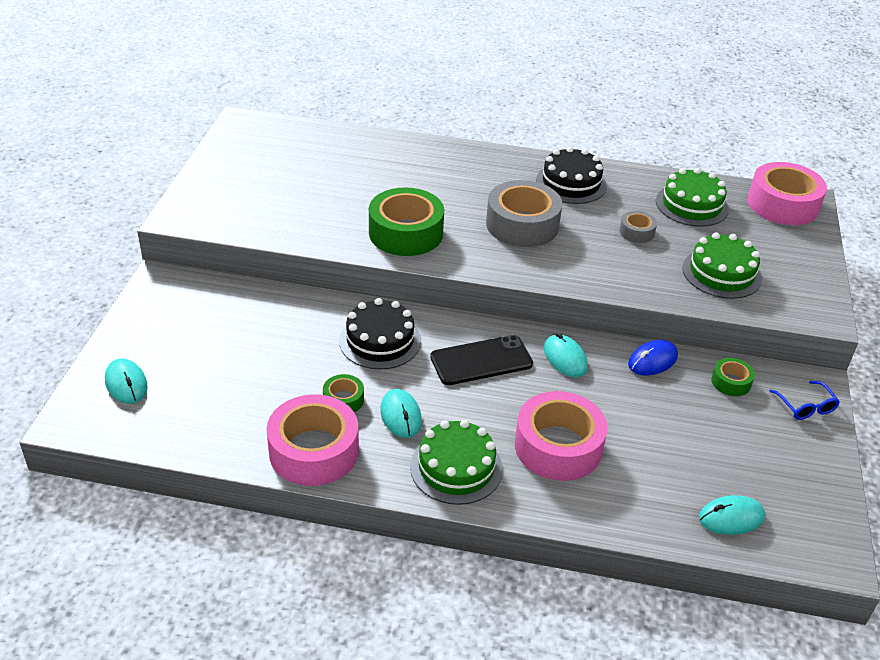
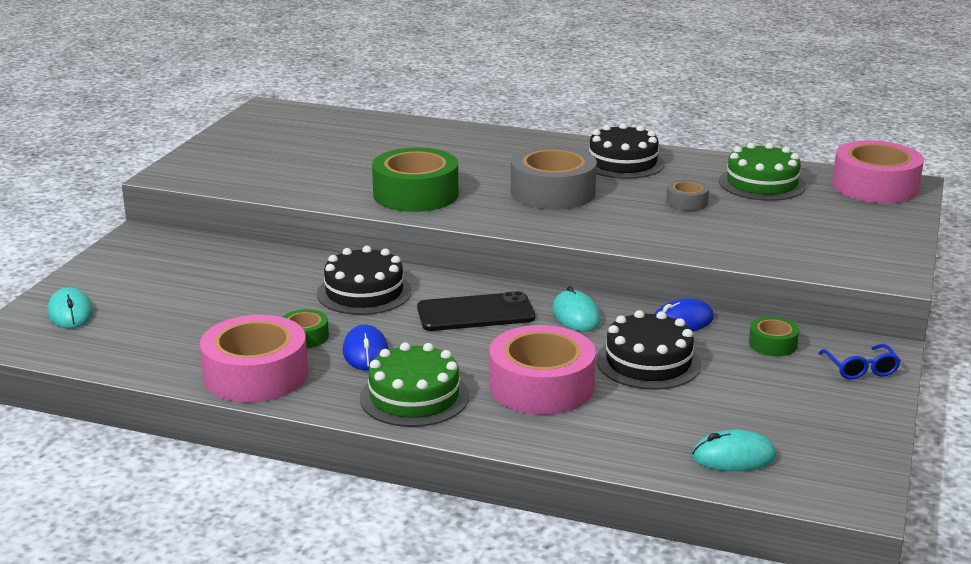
camera: 10 degrees right, 15 degrees down
turquoise mouse [380,389,422,438] -> blue mouse [343,324,389,370]
green cake [682,232,762,299] -> none
none -> black cake [596,310,701,390]

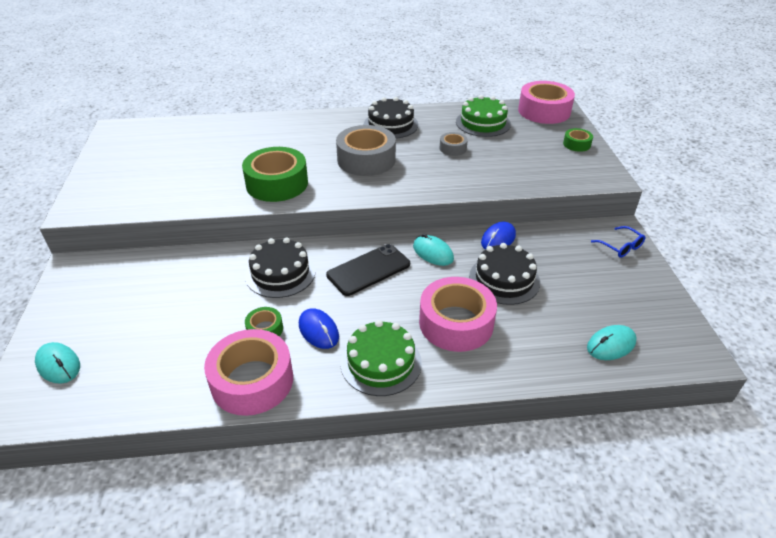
camera: 25 degrees left, 15 degrees up
green tape [749,316,799,356] -> green tape moved to [563,128,593,152]

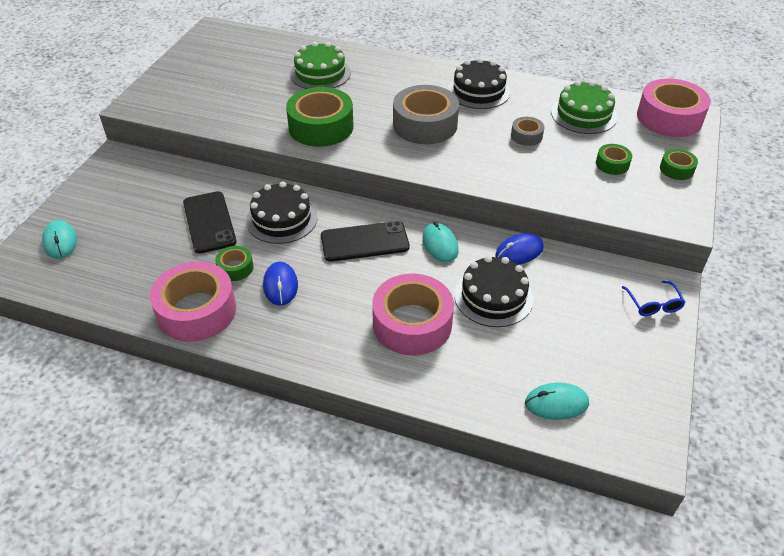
camera: 25 degrees right, 5 degrees up
green cake [340,320,422,396] -> green cake moved to [290,42,351,89]
none -> black phone [183,191,237,254]
none -> green tape [596,144,632,175]

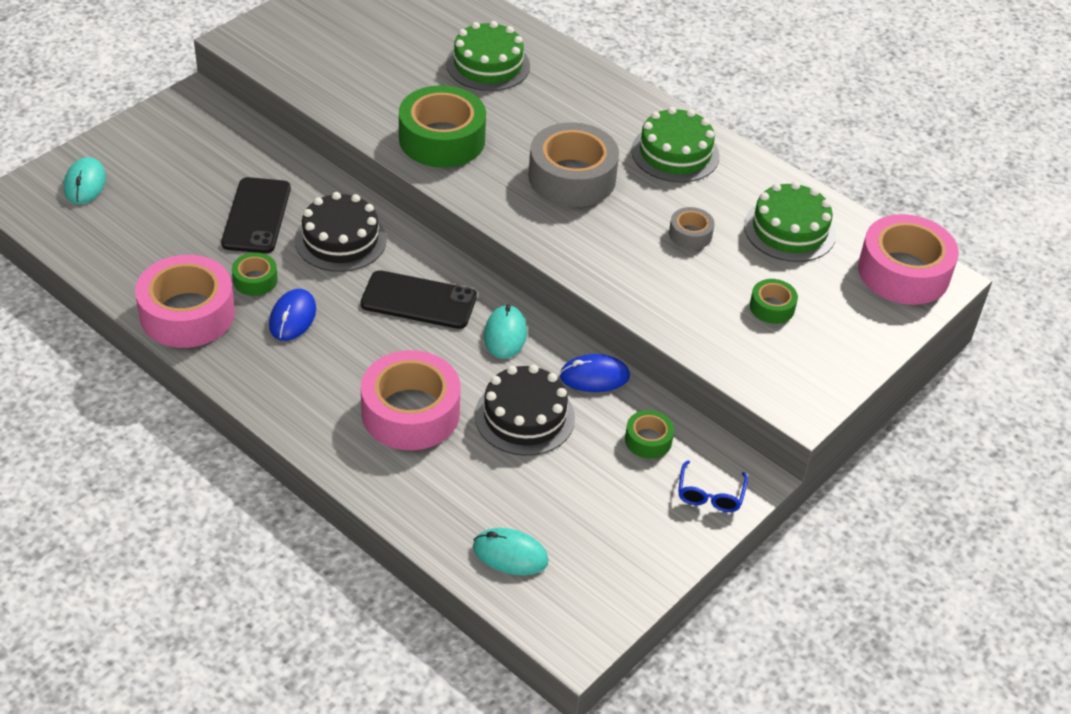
camera: 20 degrees right, 0 degrees up
black cake [448,58,510,109] -> green cake [631,107,720,182]
green tape [660,149,698,180] -> green tape moved to [625,410,674,459]

